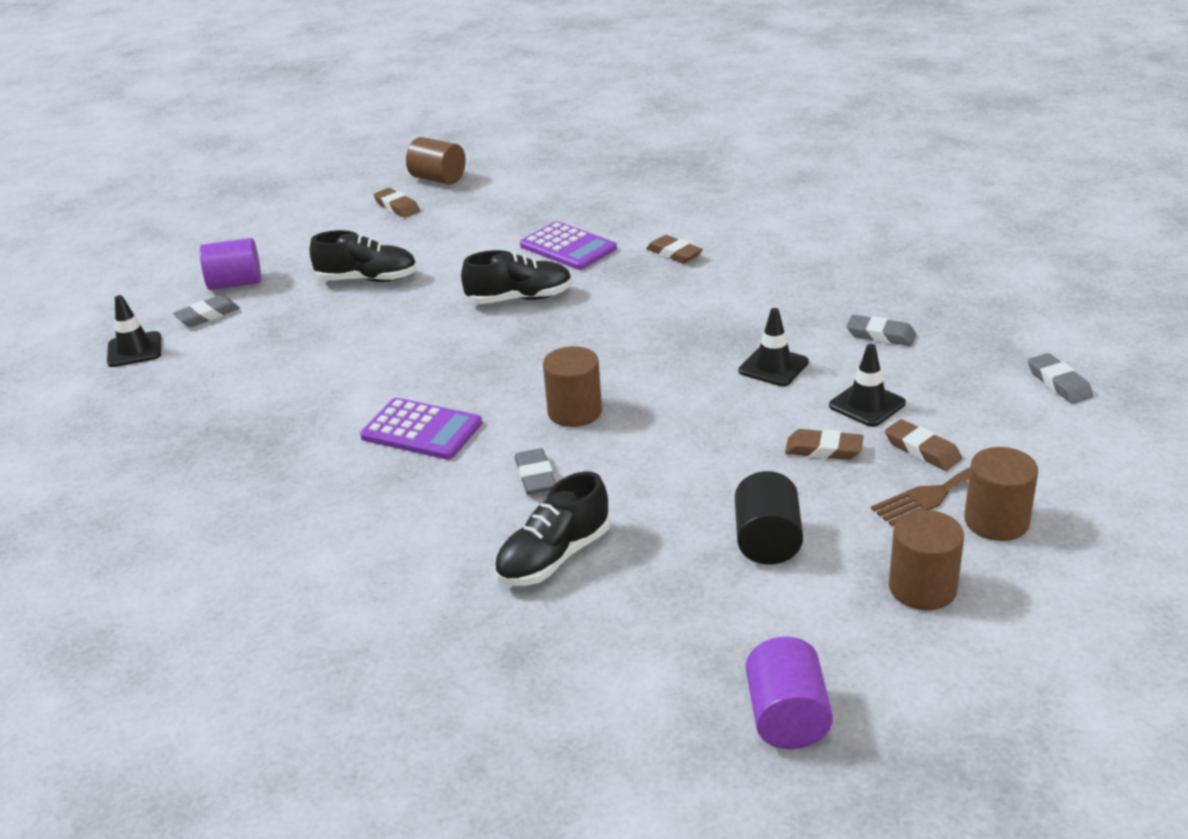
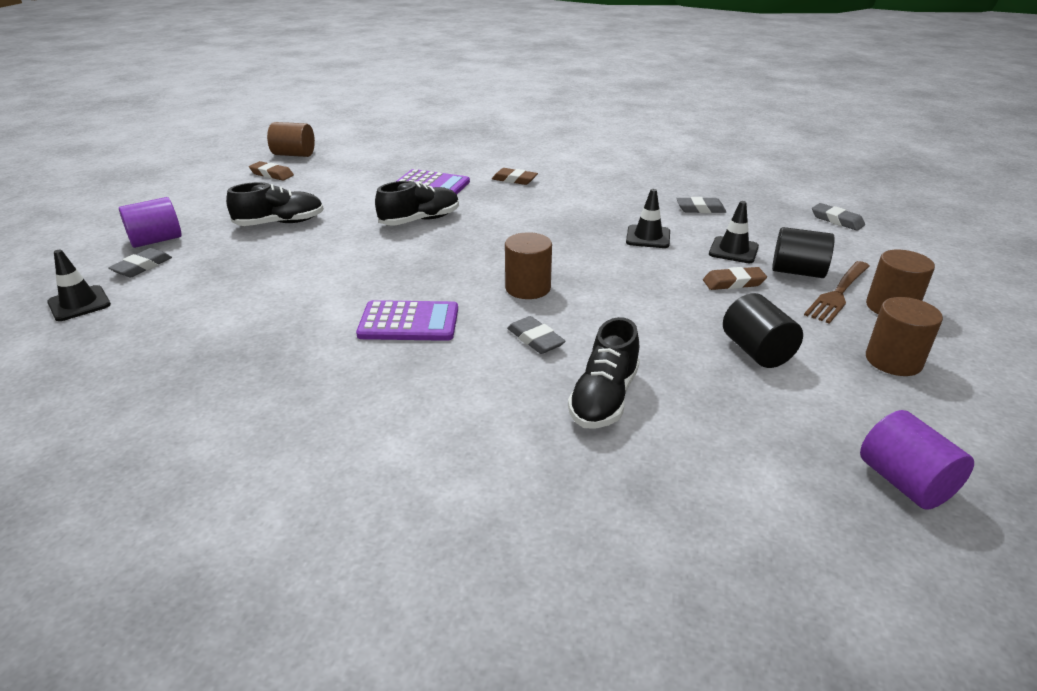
camera: 25 degrees left, 0 degrees up
brown eraser [885,419,962,471] -> black cylinder [772,227,835,278]

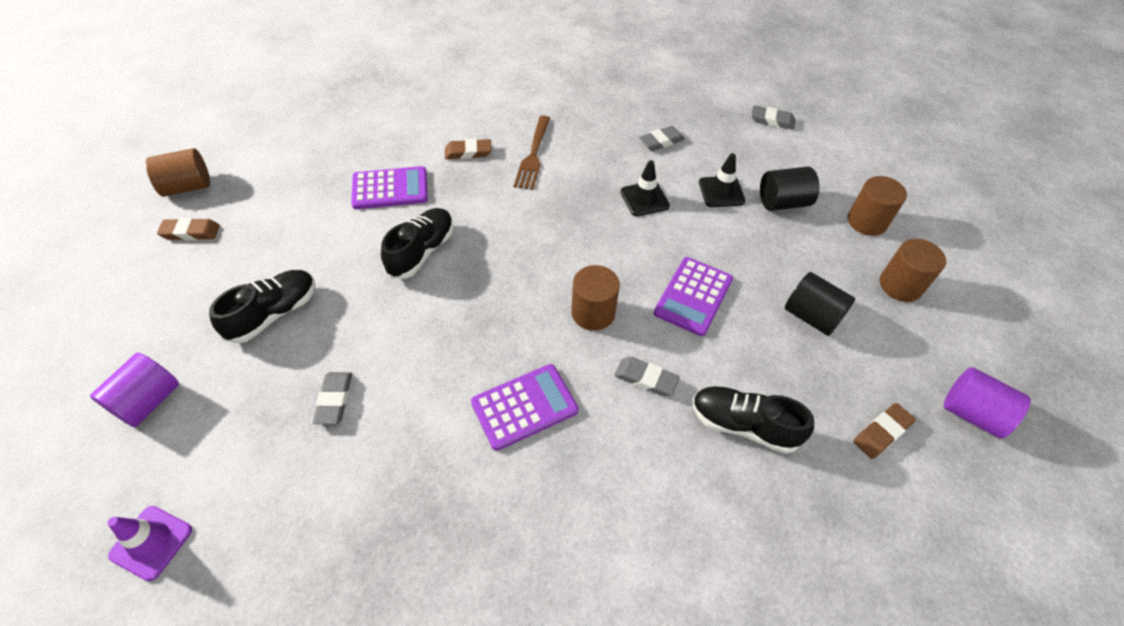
camera: 30 degrees left, 20 degrees up
black traffic cone [47,250,111,321] -> purple traffic cone [108,506,192,581]
grey eraser [108,248,172,278] -> grey eraser moved to [313,372,352,425]
black shoe [568,317,640,429] -> black shoe turned 120 degrees clockwise [692,386,814,454]
brown eraser [703,267,767,290] -> brown eraser moved to [853,403,916,459]
brown fork [804,261,870,324] -> brown fork moved to [514,116,550,190]
none -> purple calculator [654,257,733,336]

